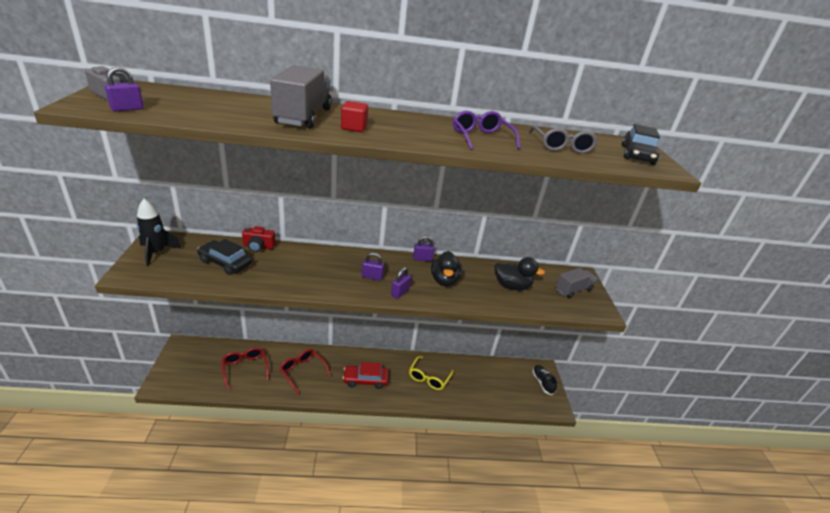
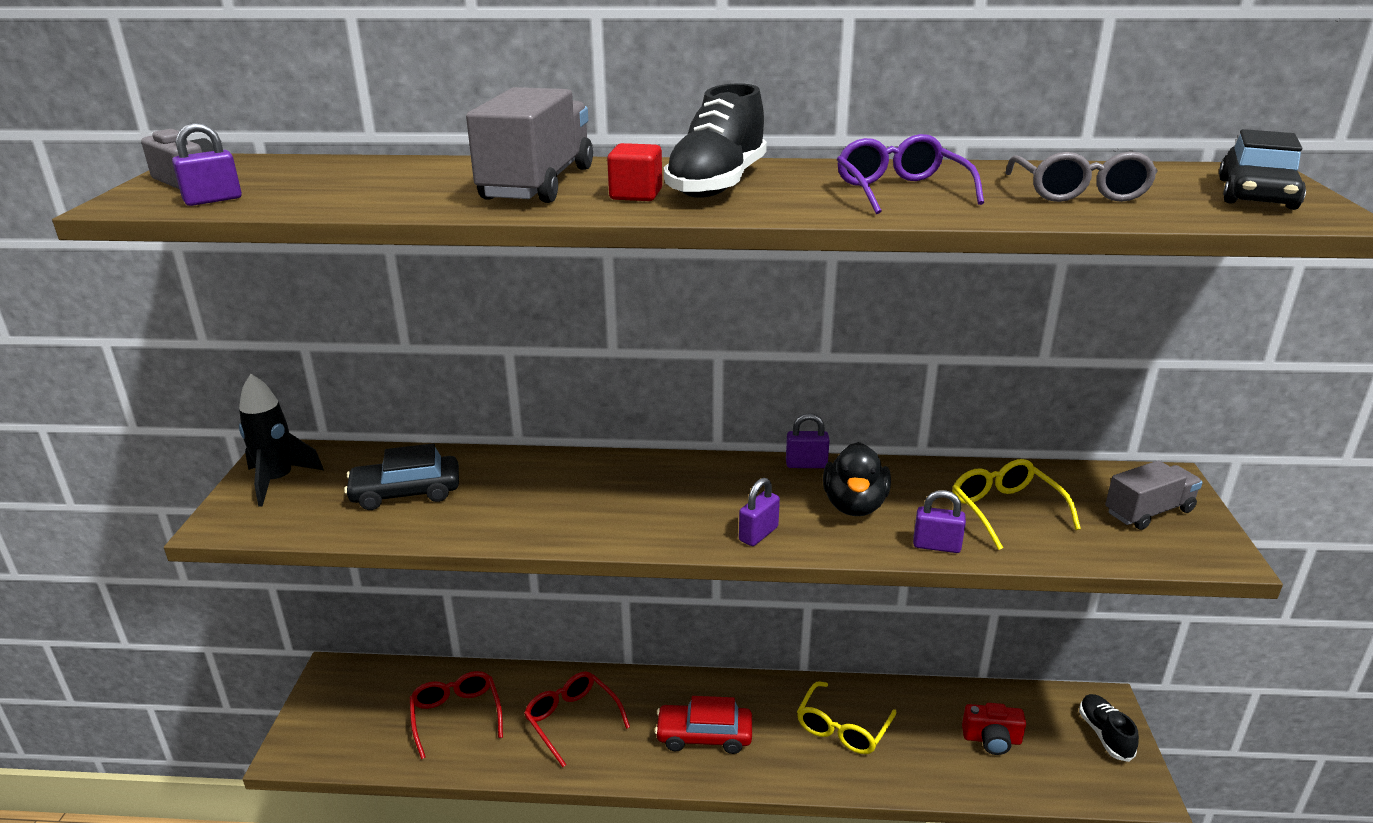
camera: 10 degrees right, 5 degrees down
black car [197,239,252,275] -> black car turned 45 degrees counterclockwise [344,443,459,510]
red camera [242,226,276,252] -> red camera moved to [962,703,1026,755]
purple padlock [362,252,384,281] -> purple padlock moved to [913,490,966,553]
black duck [495,257,545,290] -> yellow glasses [952,459,1081,550]
none -> black shoe [664,83,767,198]

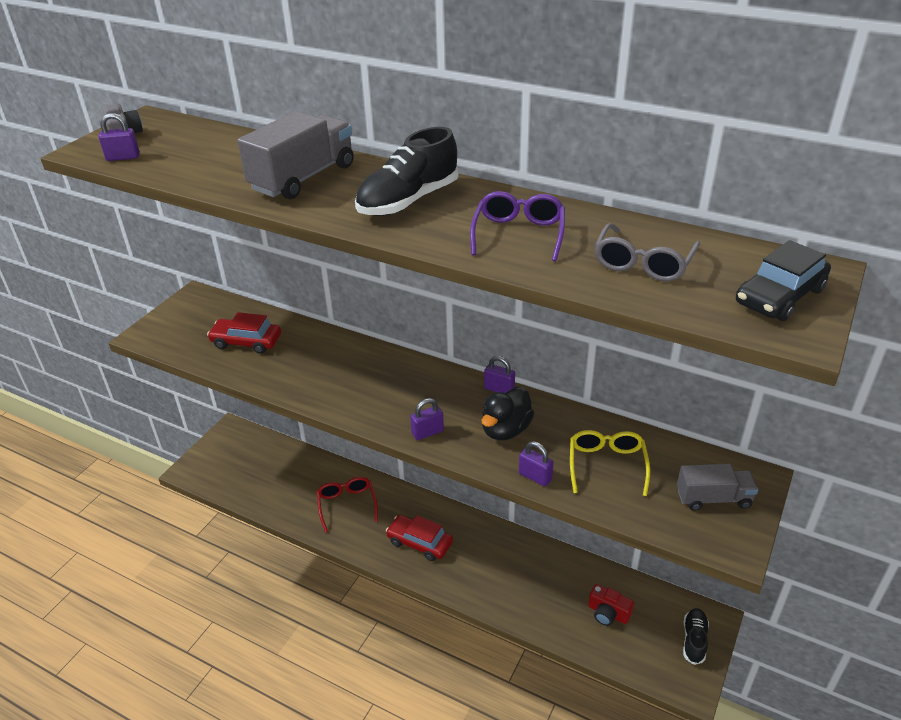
camera: 25 degrees right, 10 degrees up
black rocket [239,374,324,507] -> none
black car [344,443,459,510] -> red car [207,312,281,354]
red glasses [410,671,503,759] -> none
red cube [607,143,662,201] -> none
yellow glasses [797,681,897,754] -> none

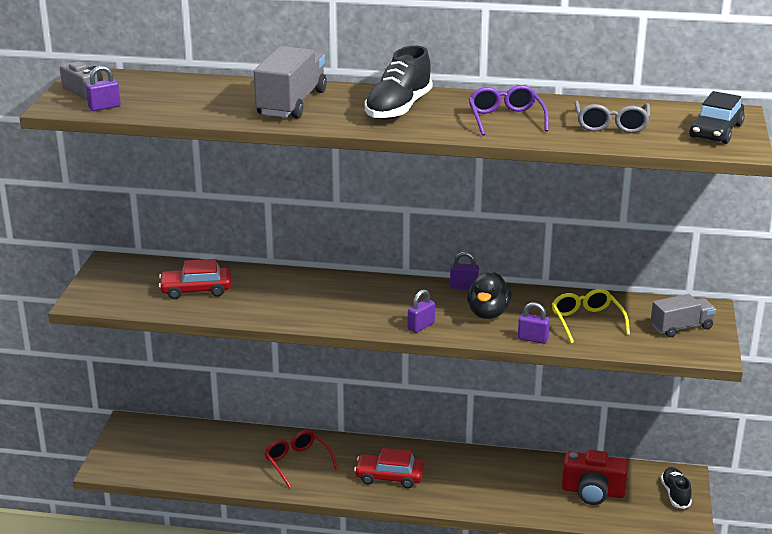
camera: 20 degrees left, 10 degrees down
red camera [588,584,634,626] -> red camera [562,450,628,505], size x1.55

